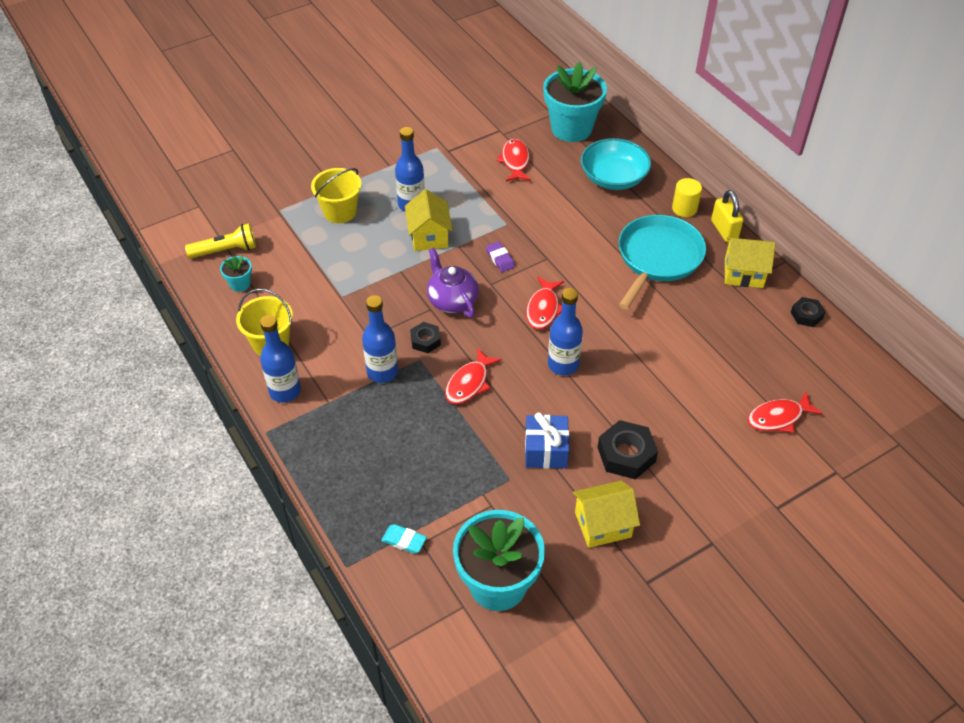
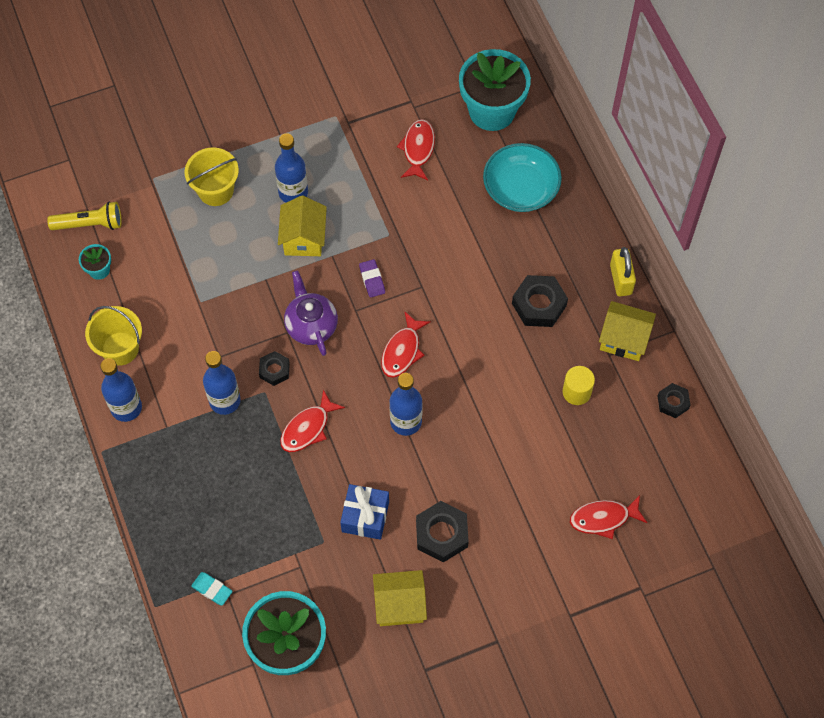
camera: 10 degrees right, 15 degrees up
turquoise pan [619,215,706,309] -> black nut [512,275,568,327]
yellow cylinder [672,178,702,217] -> yellow cylinder moved to [563,366,595,405]

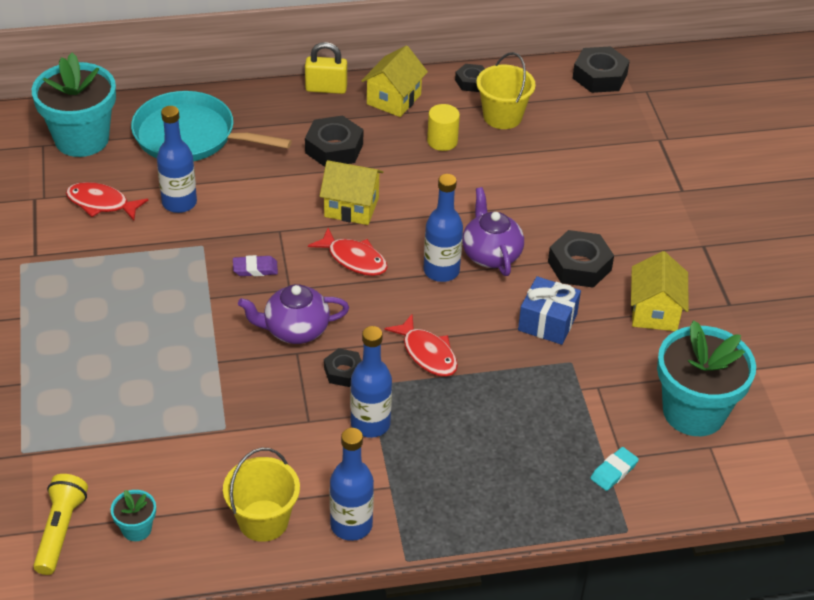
camera: 80 degrees left, 20 degrees down
yellow bucket [185,148,239,206] -> yellow bucket moved to [476,52,536,129]
blue bottle [275,133,308,203] -> blue bottle moved to [157,106,197,213]
yellow house [278,196,327,256] -> yellow house moved to [320,160,384,225]
turquoise bowl [483,143,562,212] -> turquoise pan [131,91,292,161]
red fish [570,495,647,539] -> none
none -> purple teapot [462,187,524,276]
none -> black nut [573,46,630,93]

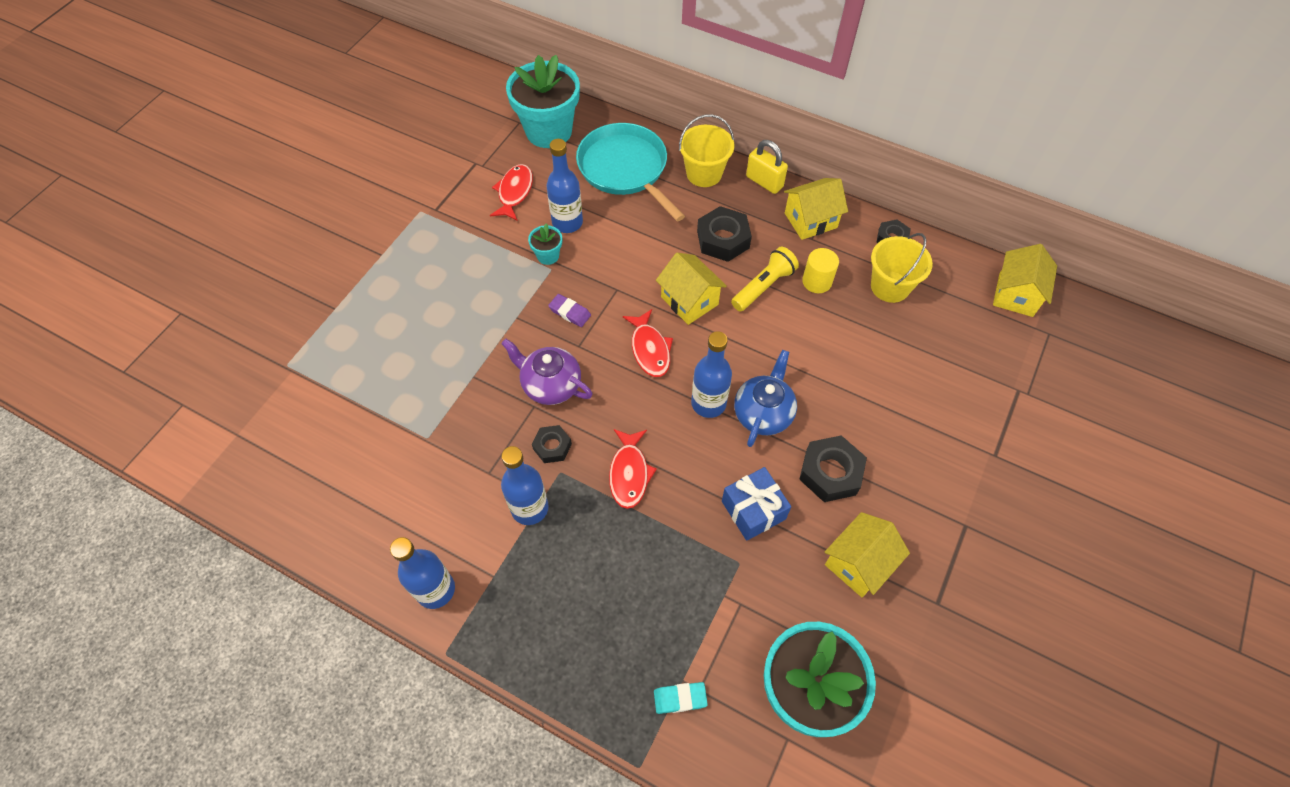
camera: 40 degrees right, 15 degrees up
yellow flashlight [33,474,88,575] -> yellow flashlight moved to [731,247,799,312]
red fish [66,182,148,220] -> red fish turned 45 degrees clockwise [490,164,533,221]
turquoise flower pot [111,490,156,541] -> turquoise flower pot moved to [528,224,562,265]
yellow bucket [223,448,300,542] -> yellow bucket moved to [679,114,734,187]
purple teapot [462,187,524,276] -> blue teapot [734,350,797,447]
black nut [573,46,630,93] -> yellow house [993,244,1057,317]

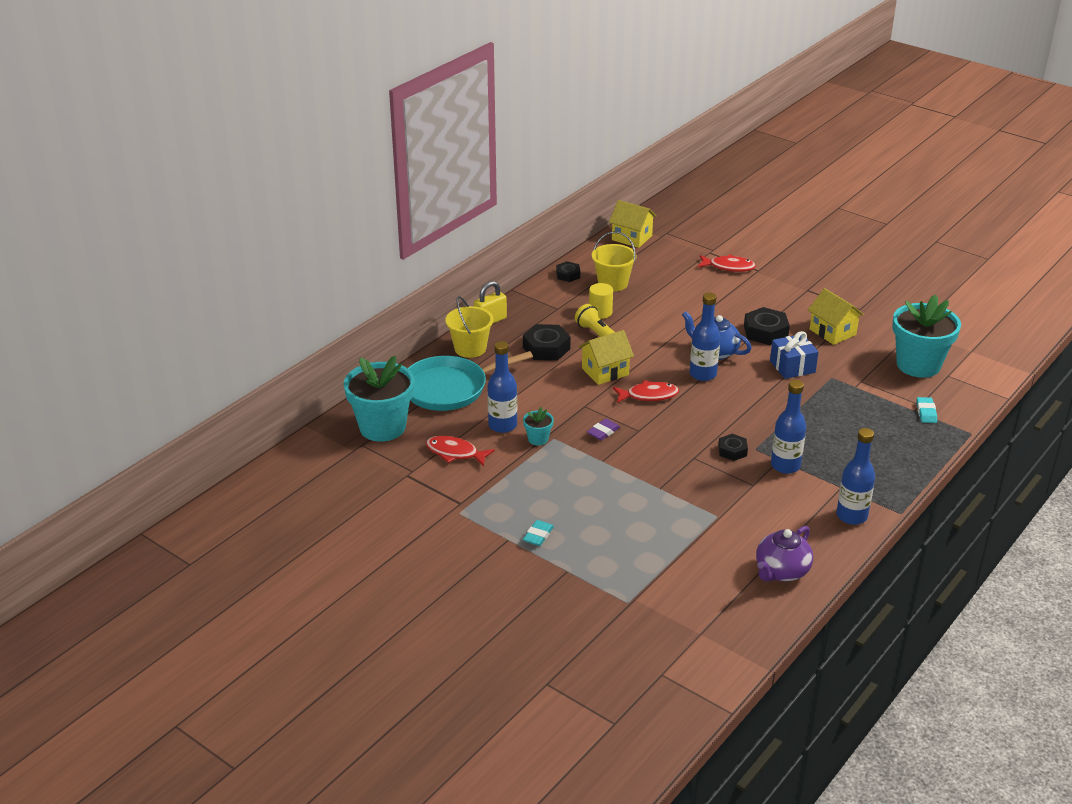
camera: 80 degrees left, 25 degrees down
purple teapot [501,339,593,405] -> purple teapot moved to [756,526,813,582]
red fish [609,429,657,509] -> red fish moved to [697,254,756,272]
yellow house [784,178,848,240] -> none
none -> turquoise eraser [523,520,554,546]

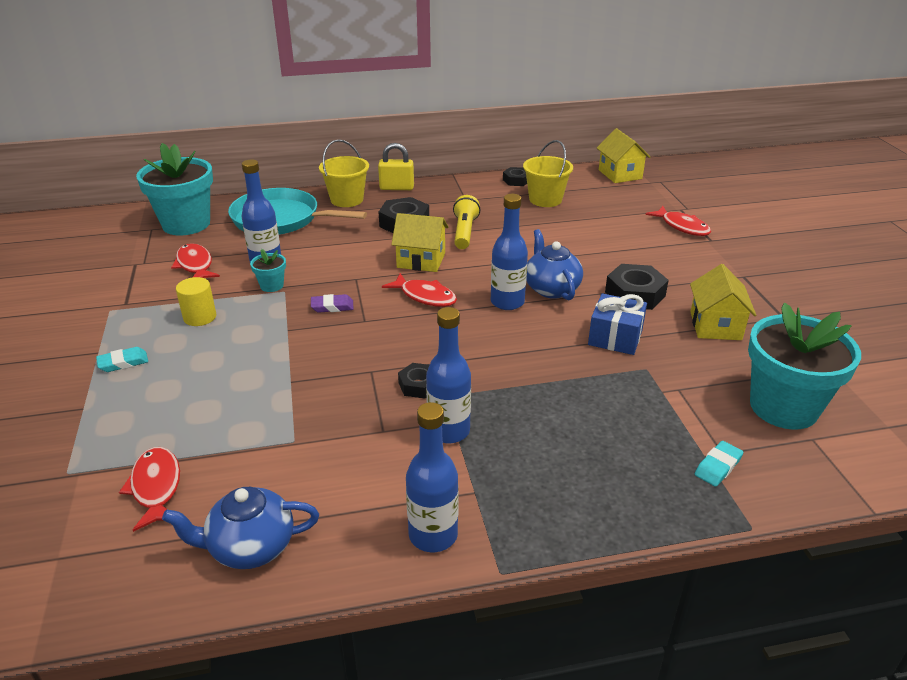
camera: 40 degrees right, 0 degrees up
yellow cylinder [589,283,613,319] -> yellow cylinder moved to [176,277,217,326]
purple teapot [756,526,813,582] -> blue teapot [162,487,319,569]
none -> red fish [119,447,180,532]

